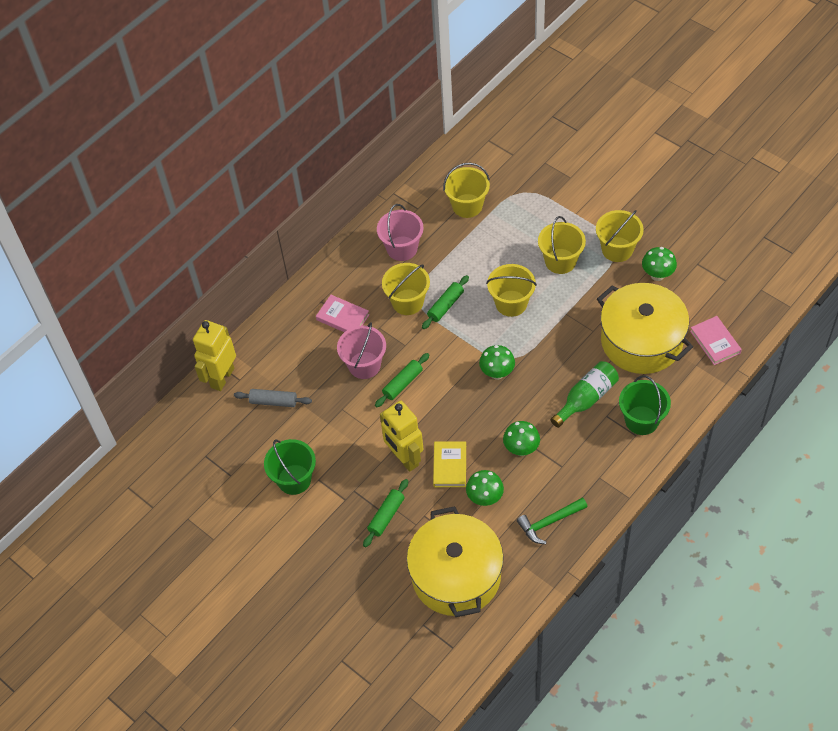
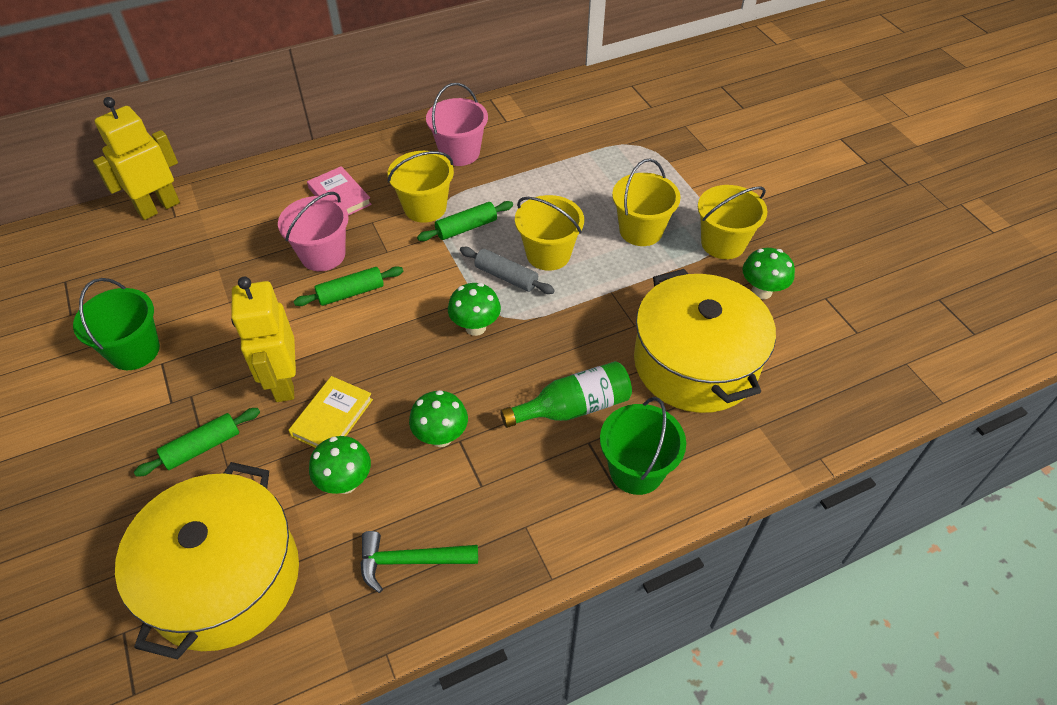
camera: 20 degrees right, 5 degrees down
grey rolling pin [234,389,312,407] -> grey rolling pin moved to [460,247,555,294]
yellow bucket [443,163,490,218] -> none
pink book [690,316,742,365] -> none

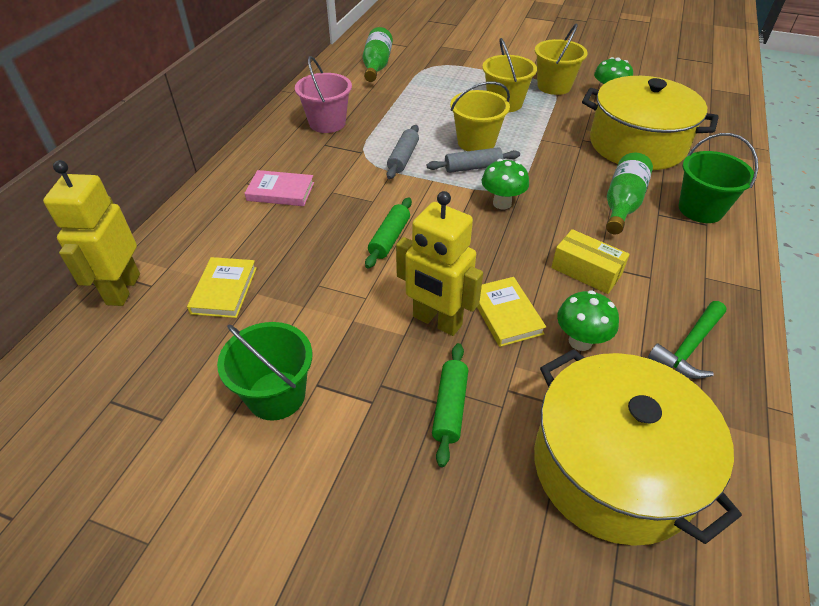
camera: 45 degrees left, 5 degrees down
pink bucket [278,192,349,271] -> none
yellow bucket [387,151,454,223] -> none
green mushroom [409,390,468,447] -> yellow box [551,229,630,294]
green rolling pin [417,201,513,241] -> grey rolling pin [387,125,419,179]
none -> yellow book [187,257,257,318]
none -> green bottle [363,27,393,82]

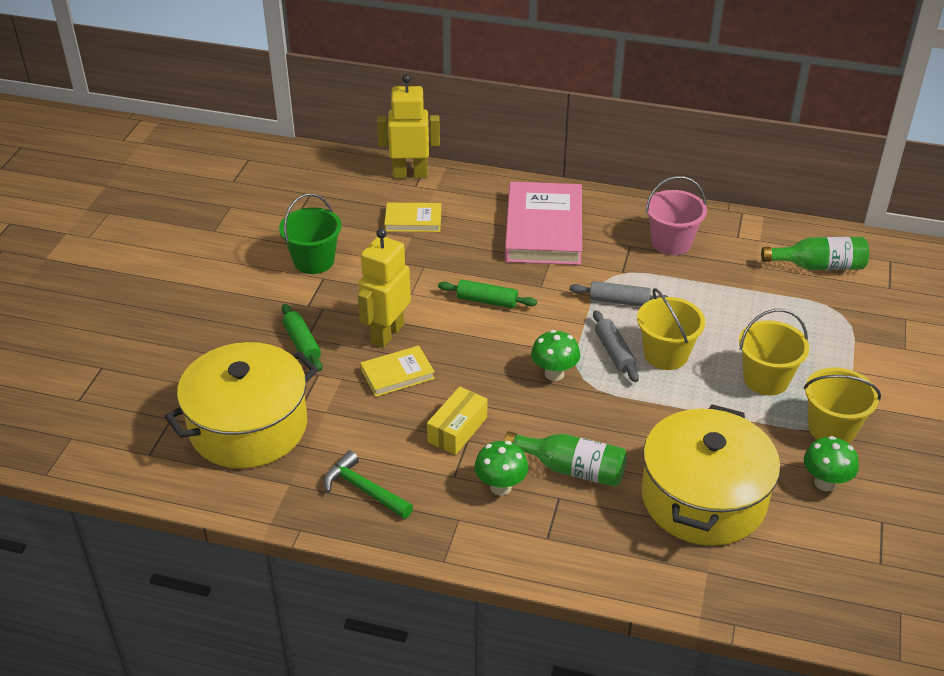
camera: 85 degrees right, 5 degrees down
pink book [245,170,314,206] -> pink book [505,182,582,265], size x1.99
green rolling pin [432,343,468,467] -> green rolling pin turned 60 degrees clockwise [282,304,322,372]
green mushroom [557,290,619,351] -> green mushroom moved to [474,441,528,495]
green bucket [678,133,758,223] -> none

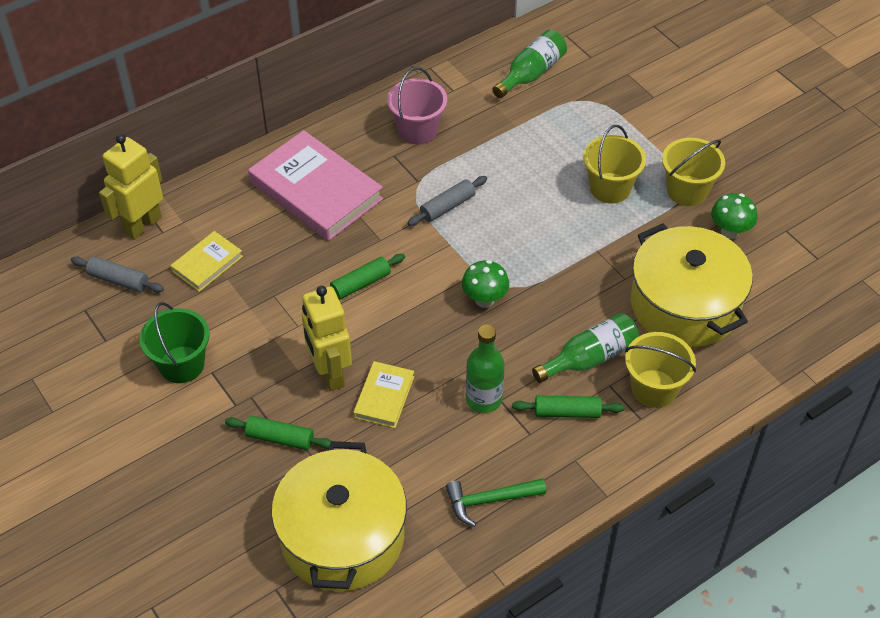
camera: 50 degrees left, 10 degrees up
yellow box [427,387,488,455] -> green bottle [466,325,505,413]
green mushroom [474,441,528,495] -> green rolling pin [512,395,625,418]
grey rolling pin [593,310,639,382] -> grey rolling pin moved to [71,256,164,292]
yellow bucket [637,288,705,370] -> yellow bucket moved to [625,332,696,408]

